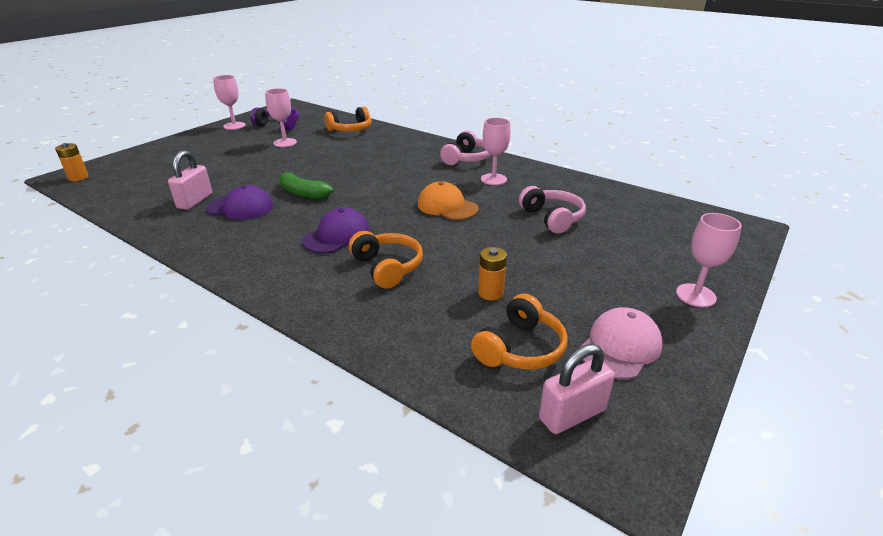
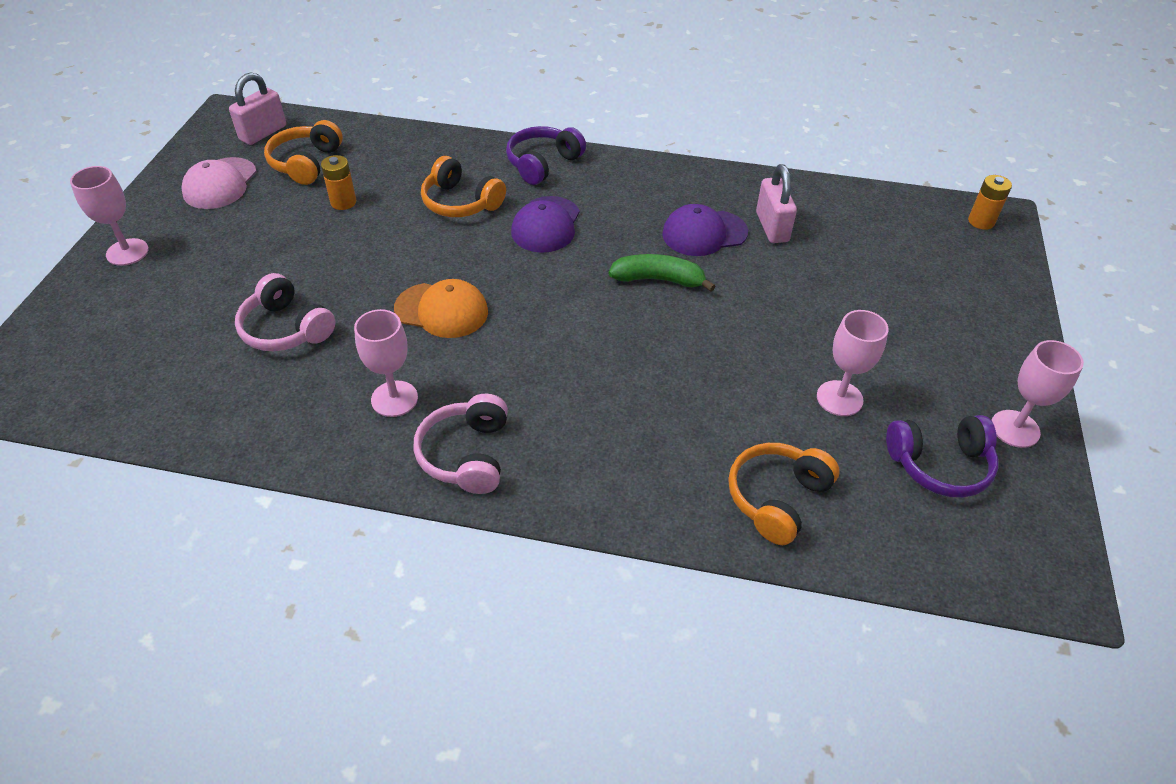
camera: 155 degrees right, 15 degrees up
none -> purple headphones [506,126,586,185]

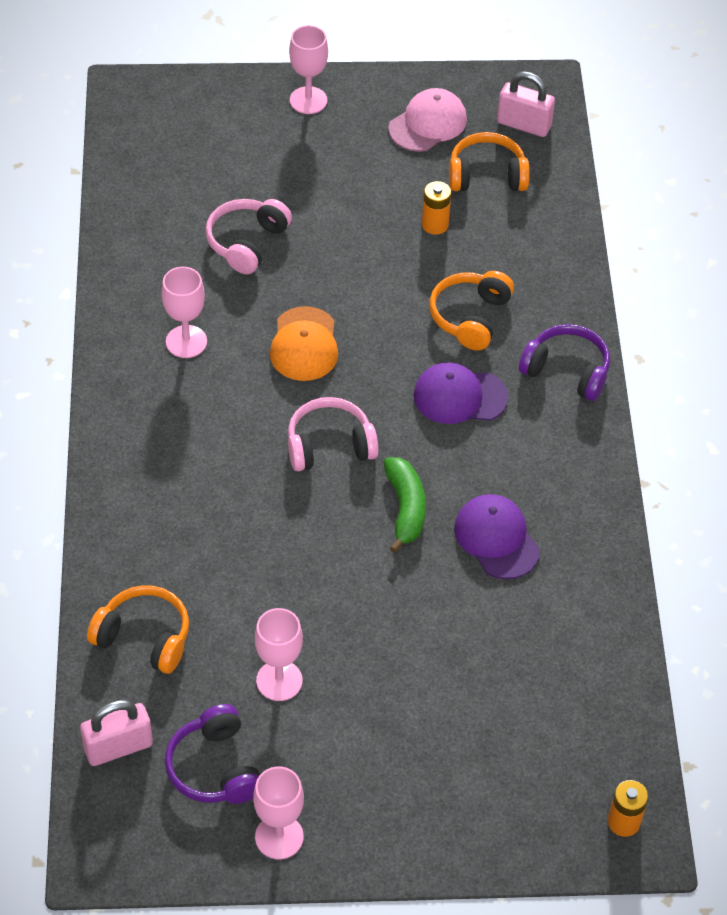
camera: 75 degrees right, 5 degrees up
pink cap [181,157,257,209] -> pink cap turned 135 degrees clockwise [388,88,467,152]
pink headphones [413,394,508,494] -> pink headphones moved to [288,397,379,471]
pink padlock [756,164,797,243] -> pink padlock moved to [80,700,153,766]

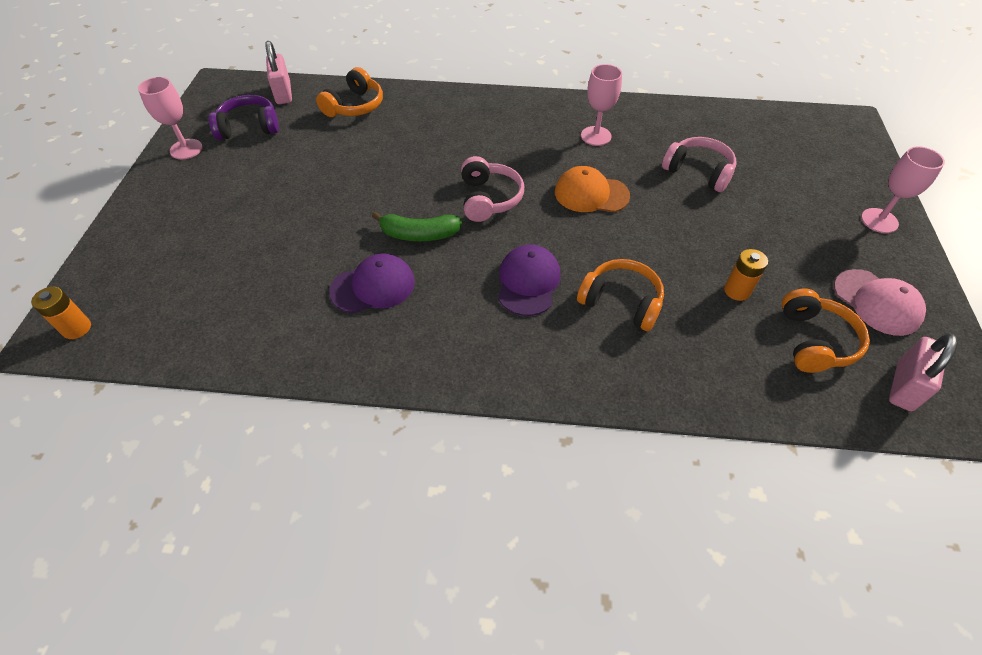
camera: 100 degrees right, 0 degrees up
pink goblet [255,608,303,701] -> none
purple headphones [519,324,610,401] -> none

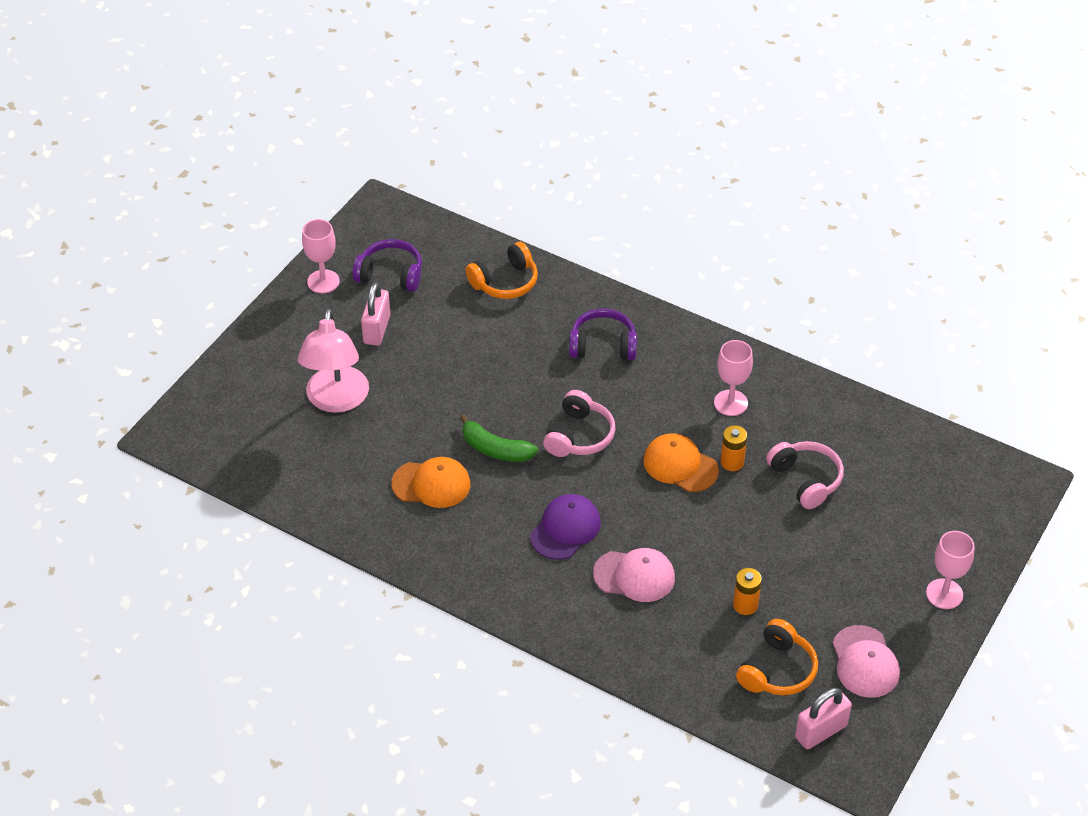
camera: 25 degrees right, 5 degrees down
orange battery [31,287,91,339] -> orange battery moved to [720,425,747,471]
pink padlock [265,41,292,104] -> pink padlock moved to [361,282,390,346]
purple cap [329,254,415,313] -> orange cap [391,457,470,508]
orange headphones [577,259,664,331] -> pink cap [593,548,675,602]
none -> pink lamp [298,308,369,413]
none -> purple headphones [569,309,637,360]

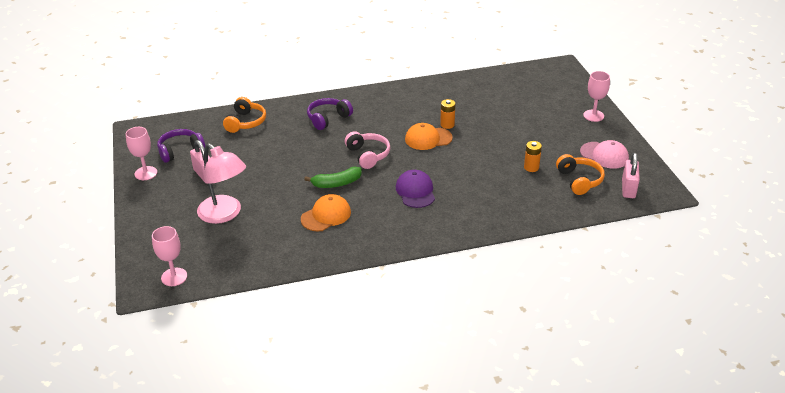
camera: 45 degrees left, 10 degrees down
pink cap [593,548,675,602] -> none
pink goblet [714,340,753,416] -> pink goblet moved to [152,226,187,286]
pink headphones [766,441,844,509] -> none

